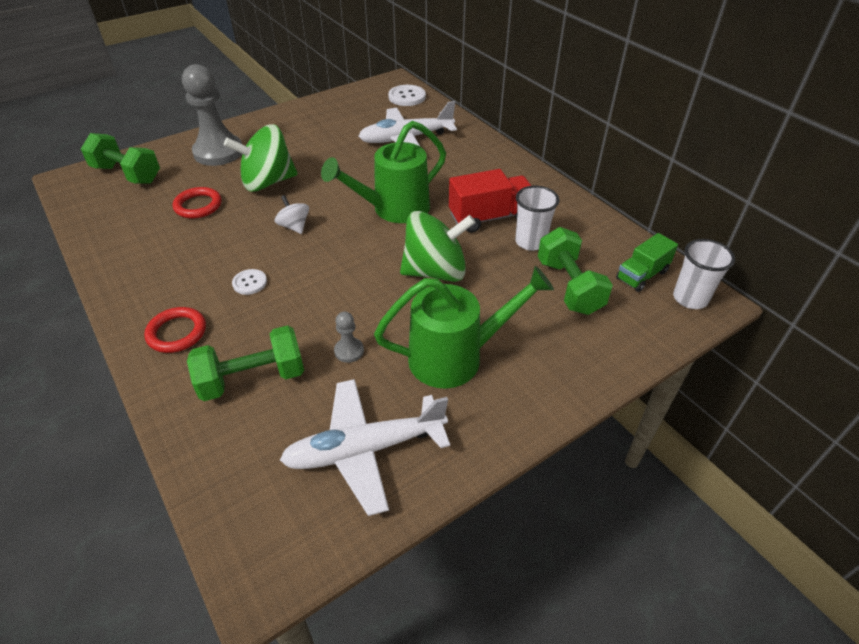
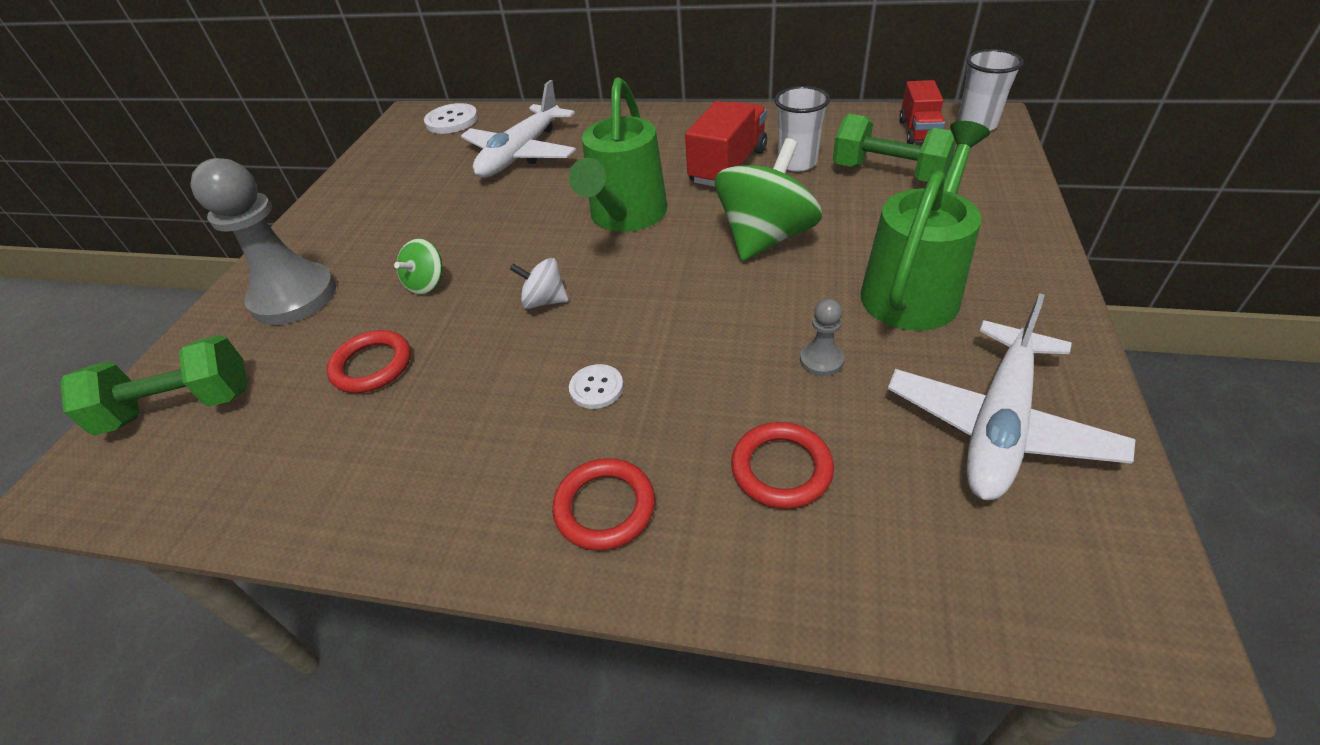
camera: 40 degrees left, 0 degrees up
green dumbbell [187,325,304,401] -> red ring [731,422,834,509]
green spinning top [224,124,298,192] -> green spinning top [394,238,442,295], size x0.49
green truck [616,233,678,292] -> red truck [899,80,945,144]

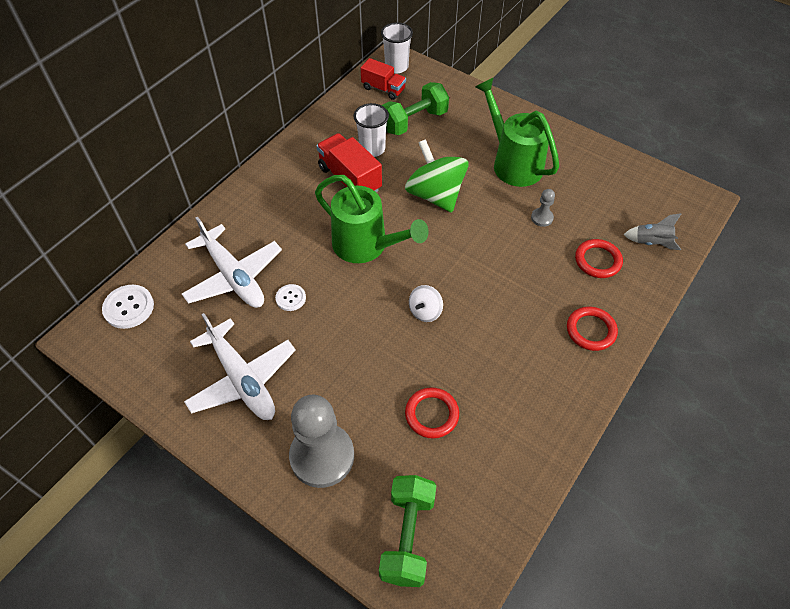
camera: 70 degrees left, 10 degrees up
green spinning top [394,238,442,295] -> none
white button [569,364,624,409] -> white button moved to [275,284,306,311]
white plane [888,293,1136,500] -> white plane moved to [184,313,296,420]
none -> grey rocket [623,213,681,250]

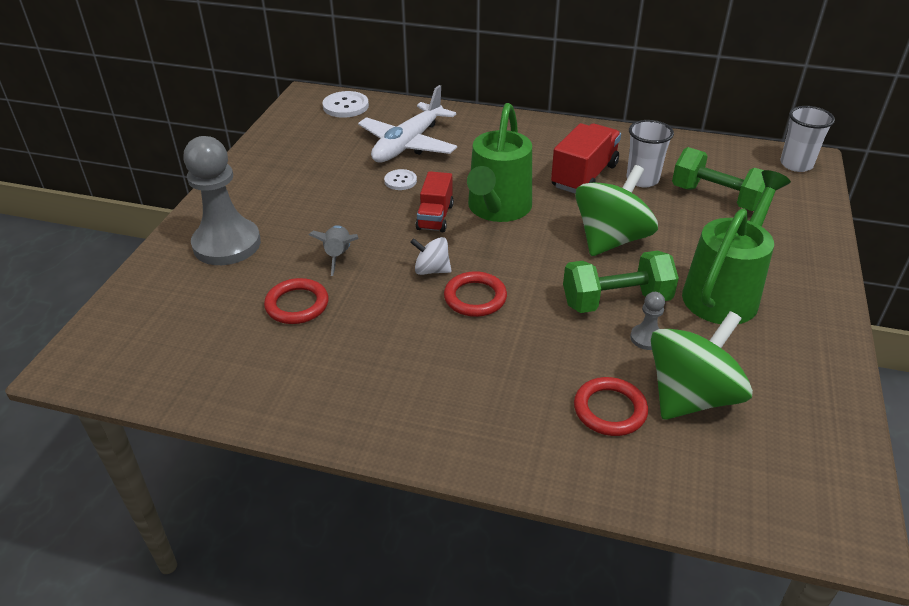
camera: 70 degrees right, 15 degrees down
white plane [184,313,296,420] -> none
red truck [361,58,406,100] -> red truck moved to [416,171,454,232]
green dumbbell [379,475,437,587] -> green dumbbell moved to [563,251,679,313]
red ring [567,307,618,351] -> red ring moved to [444,271,507,317]
grey rocket [623,213,681,250] -> grey rocket moved to [309,225,359,276]
none -> green spinning top [651,311,753,420]

